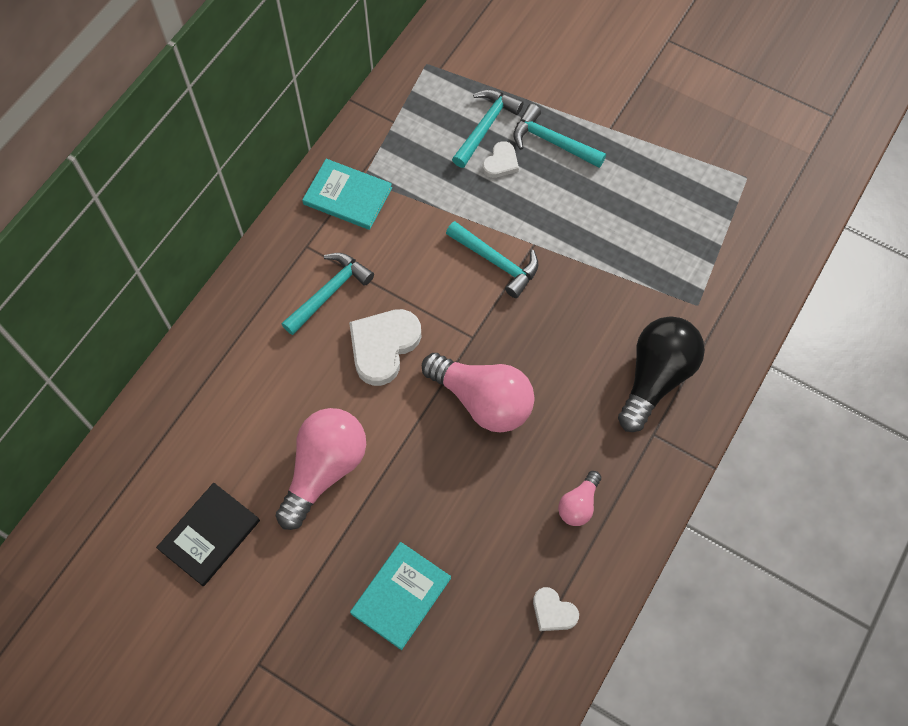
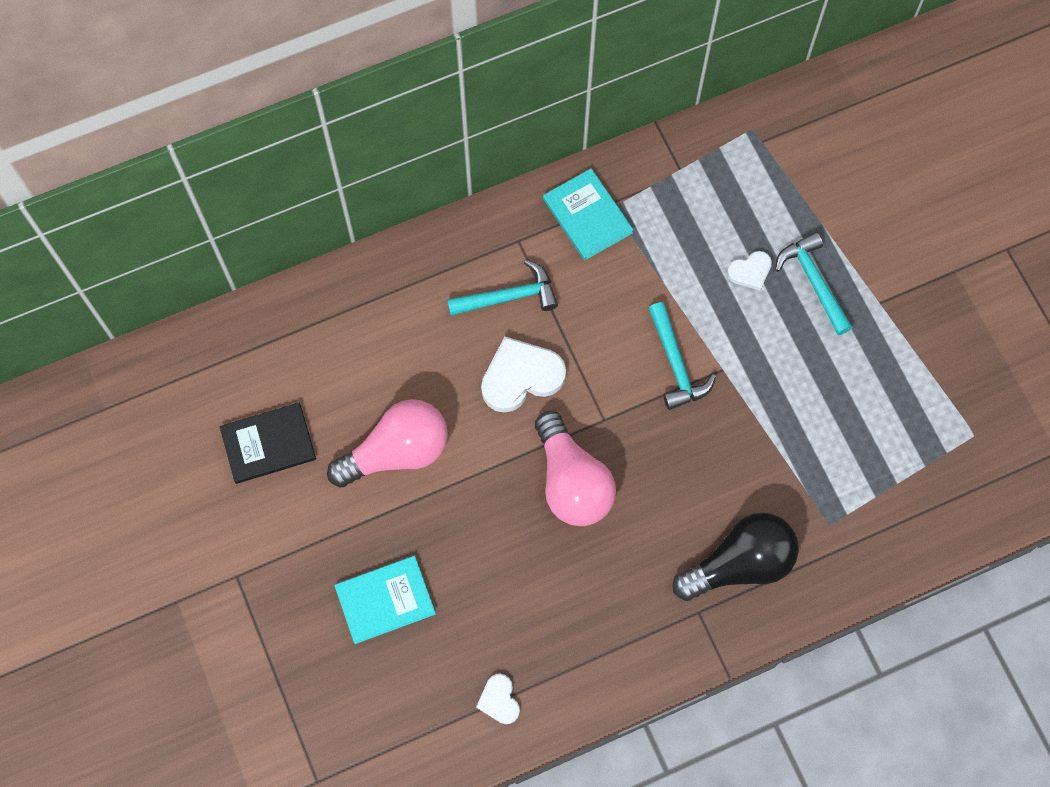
camera: 35 degrees right, 5 degrees up
turquoise hammer [452,89,524,168] -> none
pink light bulb [558,471,601,526] -> none

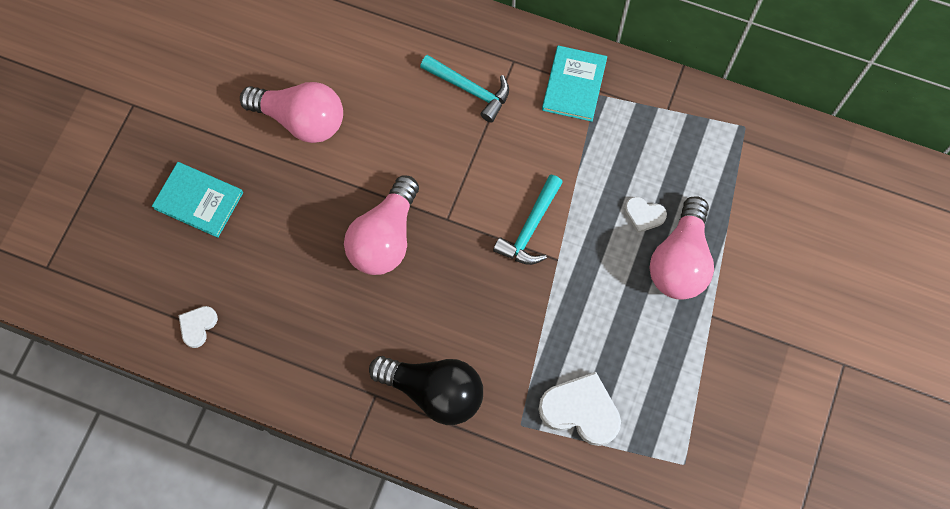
camera: 45 degrees right, 0 degrees up
black book [219,403,316,484] -> none
white heart [481,336,566,413] -> white heart moved to [538,372,621,446]
turquoise hammer [775,232,853,335] -> pink light bulb [649,196,714,300]

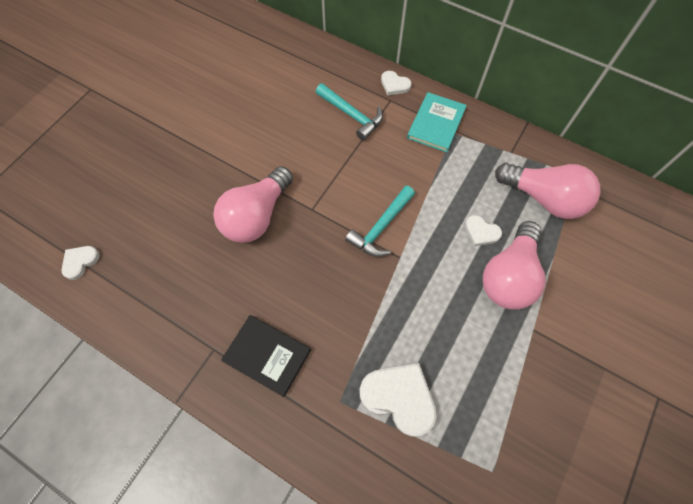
camera: 10 degrees right, 5 degrees down
turquoise book [152,162,243,238] -> none
pink light bulb [240,82,343,143] -> pink light bulb moved to [495,163,601,219]
black light bulb [369,356,483,425] -> black book [221,315,311,397]
none -> white heart [381,71,412,95]

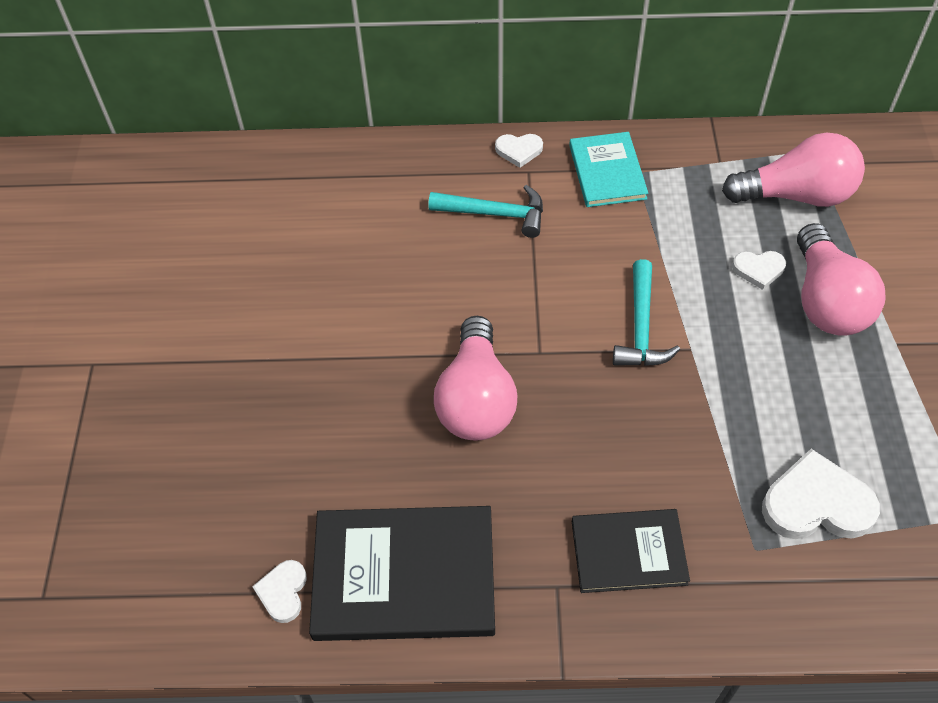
camera: 30 degrees left, 10 degrees down
none -> black book [309,506,495,641]

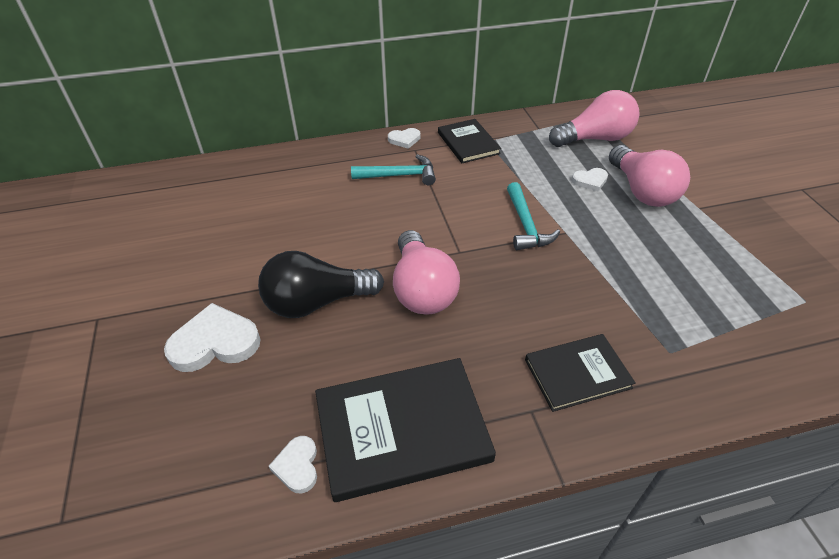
camera: 15 degrees left, 10 degrees down
turquoise book [569,132,648,207] -> black book [438,119,501,163]
white heart [762,449,880,539] -> white heart moved to [164,303,261,372]
none -> black light bulb [258,251,384,318]

